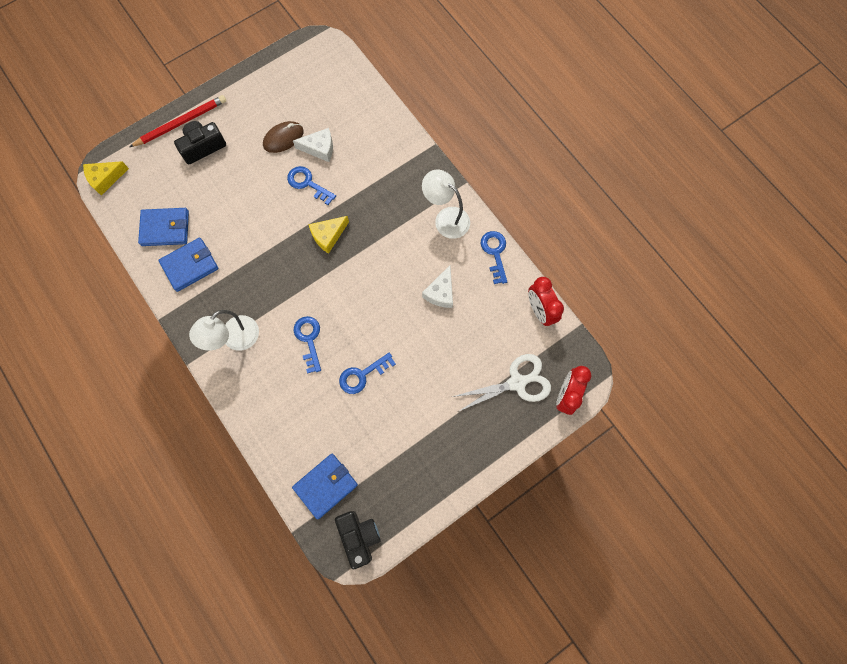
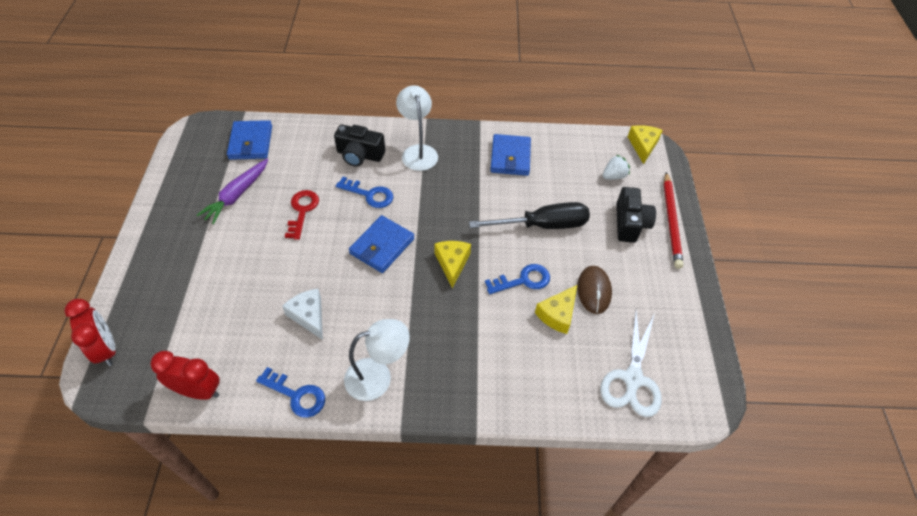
camera: 125 degrees right, 20 degrees down
blue wallet [138,208,189,246] -> blue wallet moved to [349,215,414,273]
white cheese [293,128,333,162] -> yellow cheese [535,285,577,334]
black camera [335,511,381,569] -> black camera moved to [334,124,385,167]
blue key [339,353,396,394] -> red key [285,190,319,240]
white scissors [452,354,551,412] -> white scissors moved to [600,311,662,417]
none -> purple carrot [197,159,268,224]
none -> black screwdriver [469,202,590,229]
none -> white strawberry [603,155,630,180]

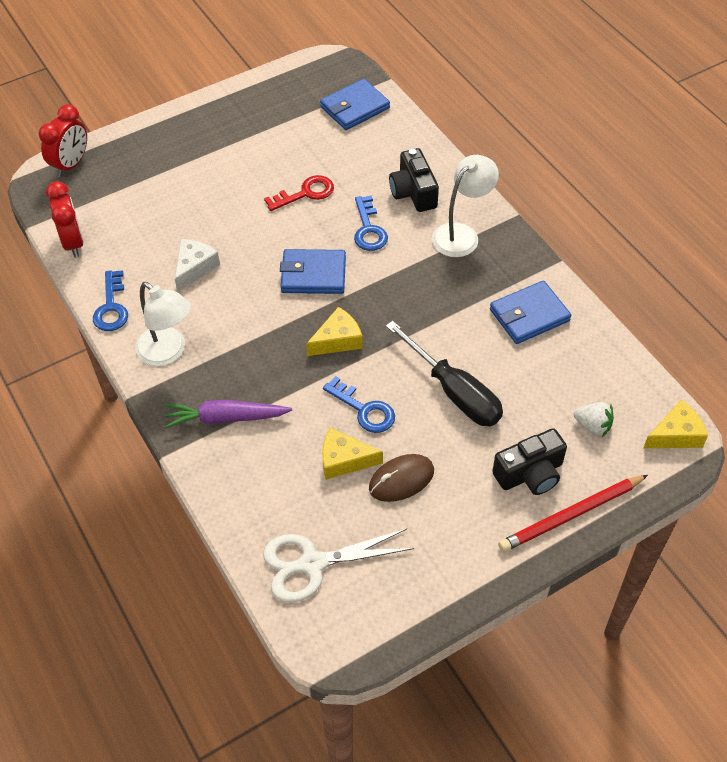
camera: 60 degrees right, 0 degrees up
purple carrot [197,159,268,224] -> purple carrot moved to [164,400,292,428]

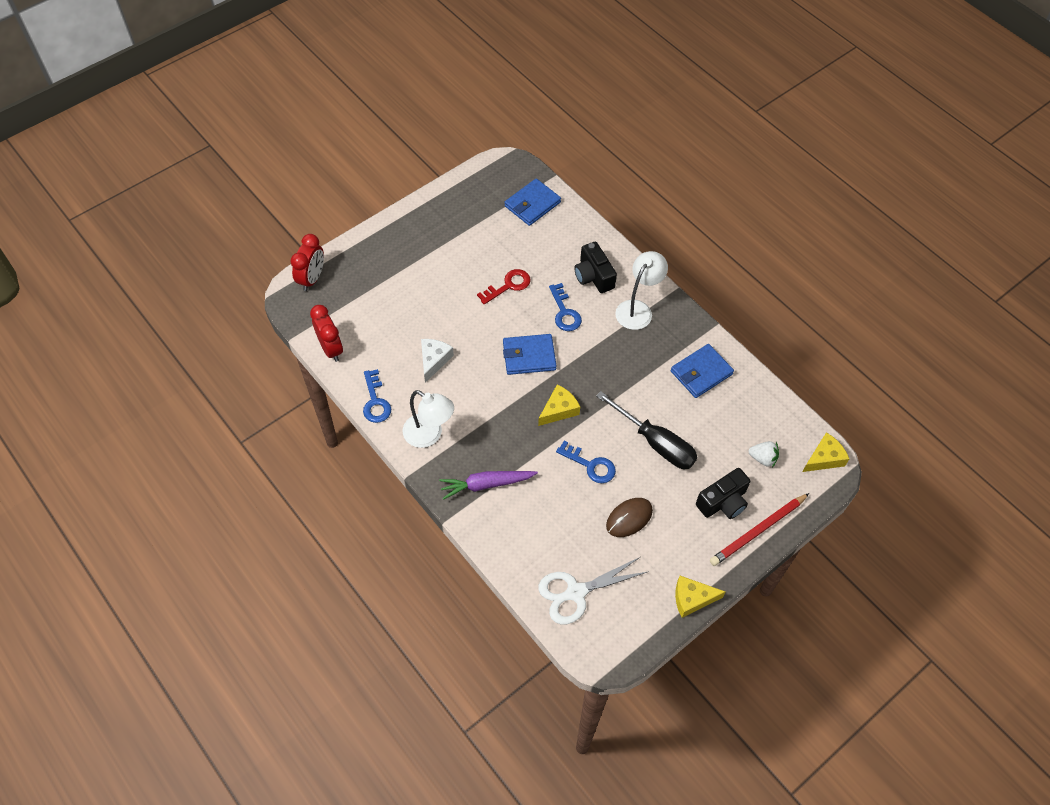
camera: 10 degrees left, 5 degrees up
yellow cheese [322,428,383,480] -> yellow cheese moved to [675,576,726,618]

